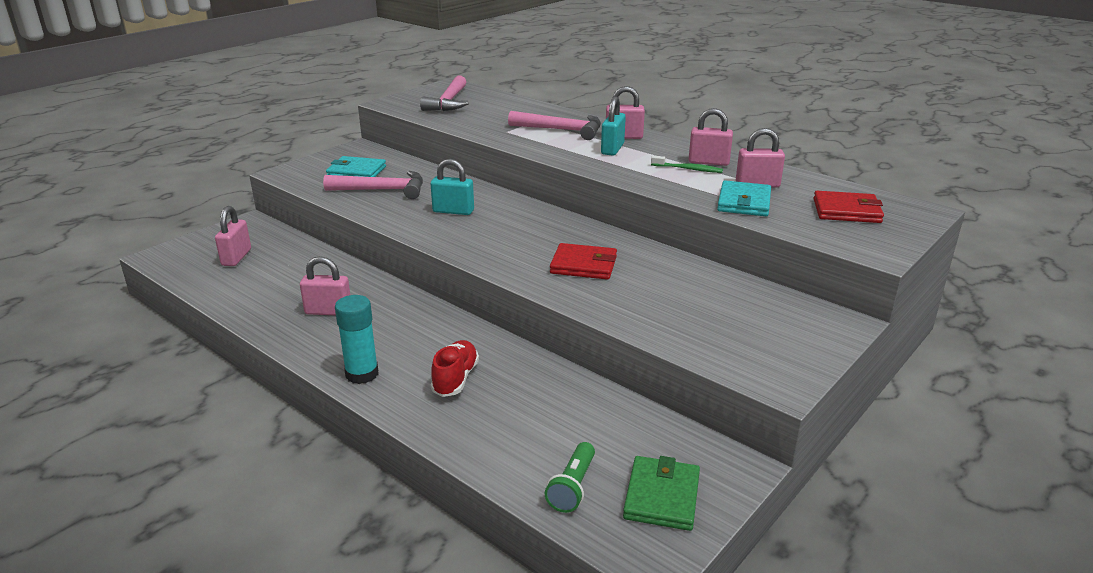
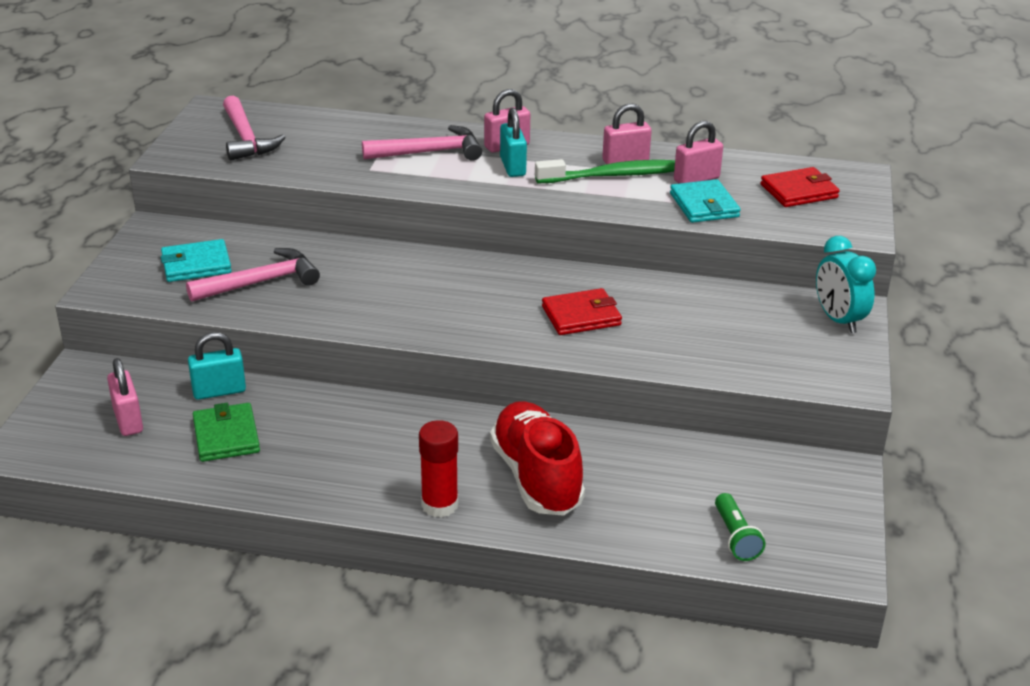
camera: 30 degrees left, 5 degrees up
pink padlock [300,256,350,315] -> none
turquoise glue stick [335,295,379,384] -> red glue stick [419,420,458,518]
turquoise padlock [431,159,474,215] -> turquoise padlock moved to [188,332,246,400]
red shoe [431,340,479,397] -> red shoe [490,401,585,516], size x1.76
green wallet [623,456,700,531] -> green wallet moved to [193,403,260,462]
green toothbrush [651,155,723,173] -> green toothbrush [535,159,675,183], size x1.90
none -> turquoise clock [816,236,876,333]

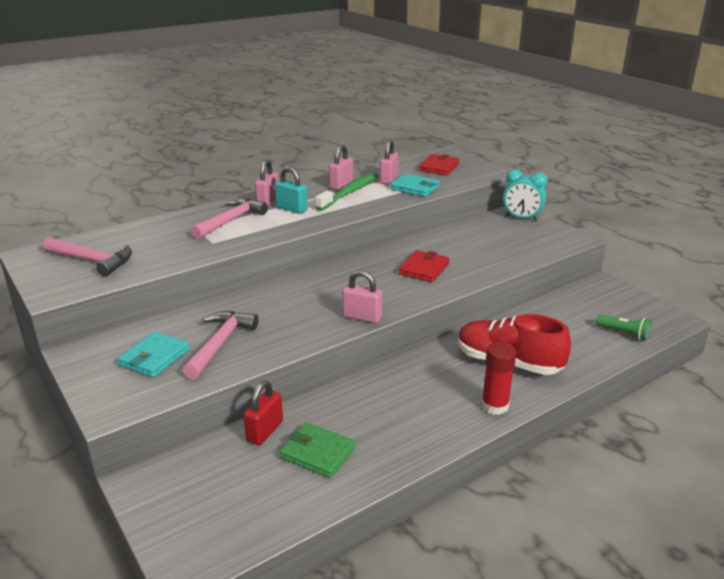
camera: 45 degrees left, 5 degrees down
pink padlock [107,358,143,436] -> pink padlock moved to [342,270,383,323]
turquoise padlock [188,332,246,400] -> red padlock [244,381,283,445]

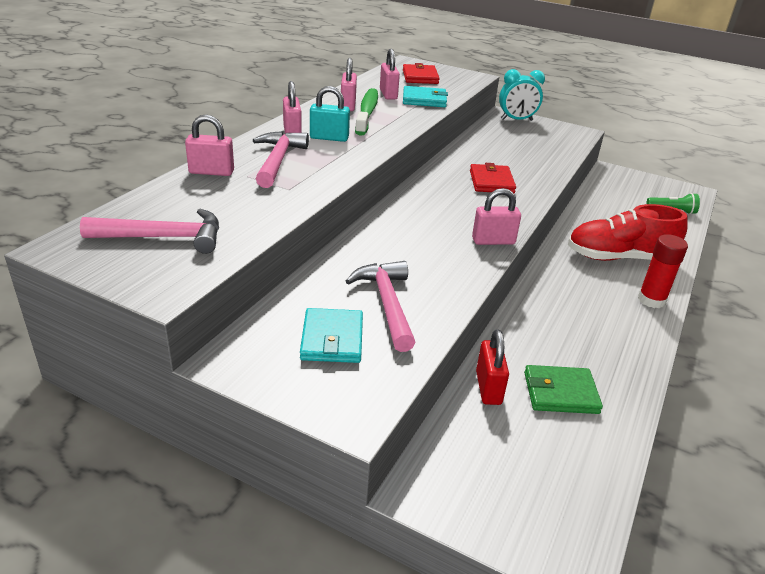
camera: 30 degrees left, 5 degrees up
none -> pink padlock [185,114,234,176]

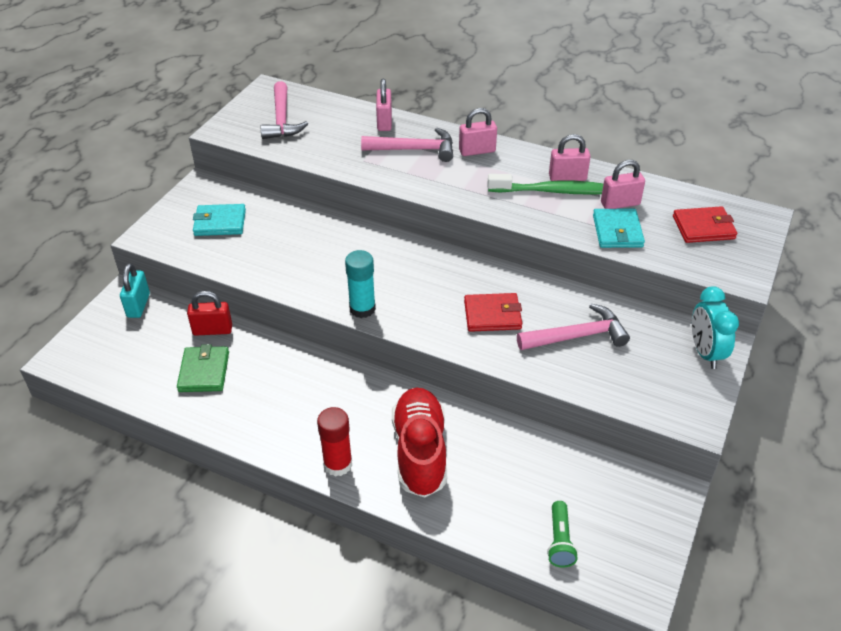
camera: 90 degrees right, 10 degrees up
turquoise padlock [310,86,350,142] -> turquoise padlock moved to [120,263,150,318]
pink hammer [346,261,416,352] -> pink hammer moved to [517,304,630,350]
pink padlock [472,188,521,245] -> turquoise glue stick [345,250,376,318]

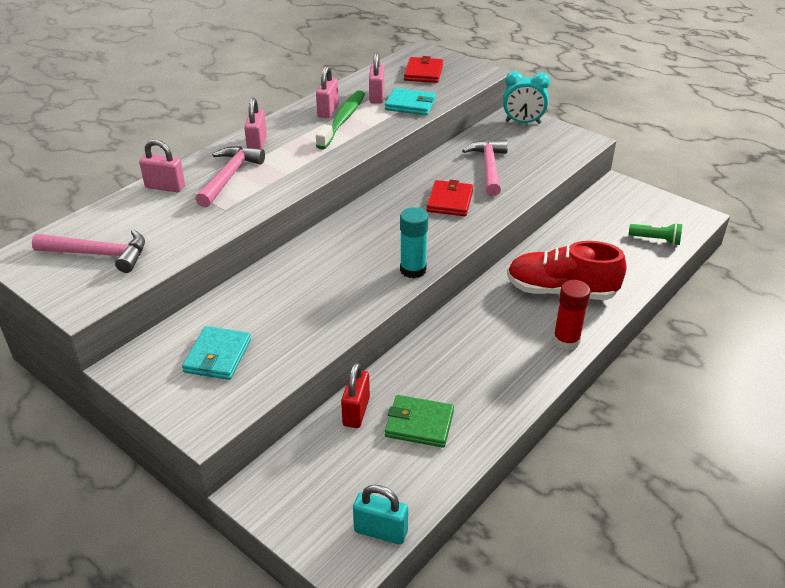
camera: 75 degrees left, 5 degrees down
turquoise padlock [120,263,150,318] -> turquoise padlock moved to [353,485,408,545]

